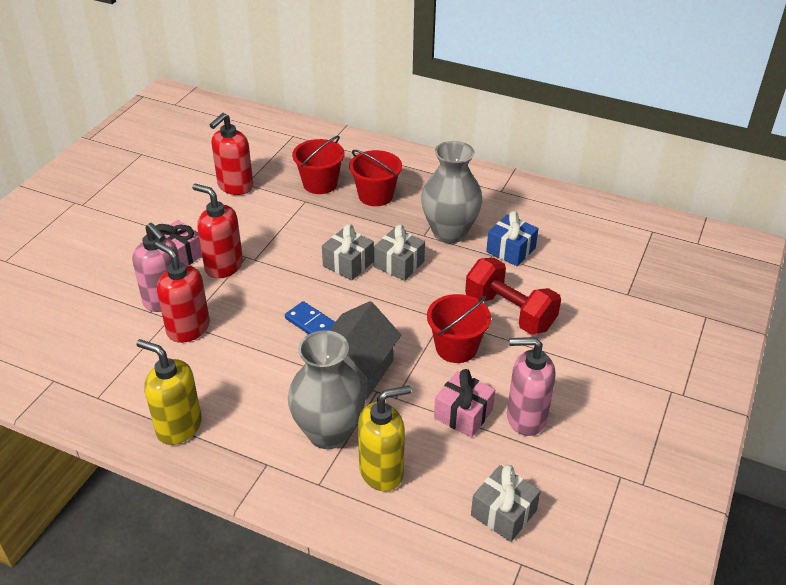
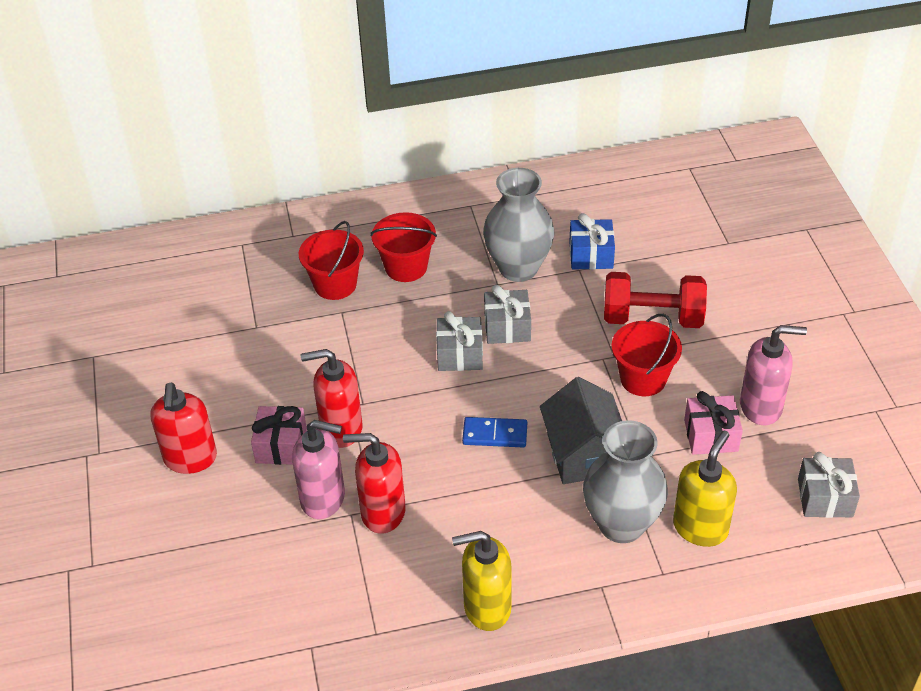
camera: 35 degrees left, 5 degrees up
red soap dispenser [210,113,253,195] -> red soap dispenser moved to [150,383,217,474]
pink soap dispenser [507,337,555,436] -> pink soap dispenser turned 150 degrees counterclockwise [740,325,807,425]

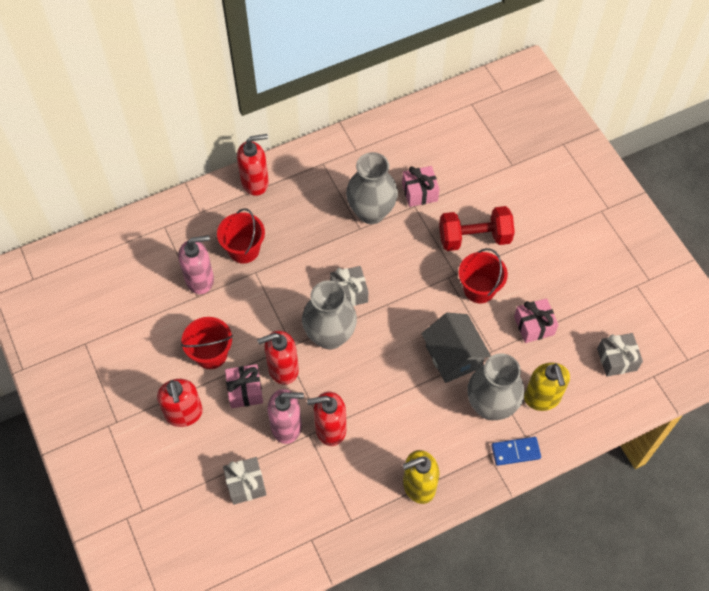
camera: 15 degrees left, 15 degrees up
red bucket [370,212,437,282] -> red bucket moved to [181,317,233,369]
blue domino [462,417,527,448] -> blue domino moved to [491,437,541,466]
grey gift [484,285,531,344] -> grey gift moved to [223,457,267,505]
blue gift [569,213,615,270] -> pink gift [402,166,440,207]
yellow soap dispenser [673,431,737,547] -> yellow soap dispenser turned 150 degrees clockwise [524,363,570,411]
pink soap dispenser [740,325,807,425] -> pink soap dispenser moved to [178,235,214,294]
none -> red soap dispenser [237,134,269,196]
none -> grey vase [302,280,357,349]

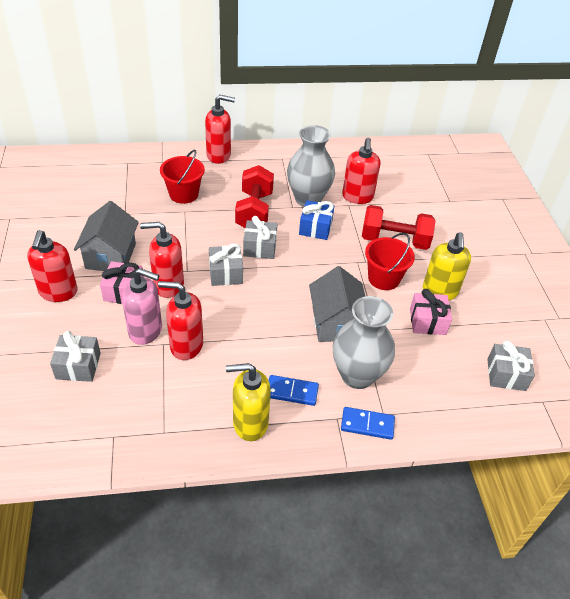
camera: 15 degrees right, 15 degrees down
pink soap dispenser [178,235,214,294] -> none
red bucket [181,317,233,369] -> grey house [74,201,139,271]
grey vase [302,280,357,349] -> grey gift [209,243,243,286]
pink gift [402,166,440,207] -> red soap dispenser [342,138,381,204]
yellow soap dispenser [524,363,570,411] -> yellow soap dispenser moved to [423,232,471,300]
none -> red dumbbell [235,165,274,228]
none -> blue domino [269,375,319,406]
none -> blue gift [299,200,334,240]

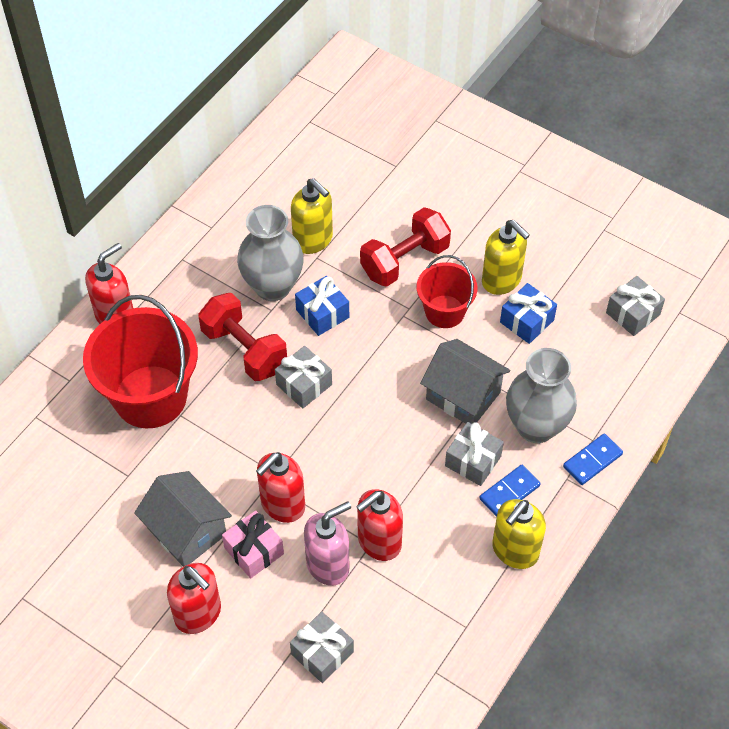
camera: 45 degrees left, 10 degrees up
red bucket [160,150,205,204] -> red bucket [83,295,198,428], size x1.77
grey gift [209,243,243,286] -> grey gift moved to [445,422,504,486]
red soap dispenser [342,138,381,204] -> yellow soap dispenser [291,178,333,254]
pink gift [410,289,452,335] -> blue gift [500,283,557,344]

